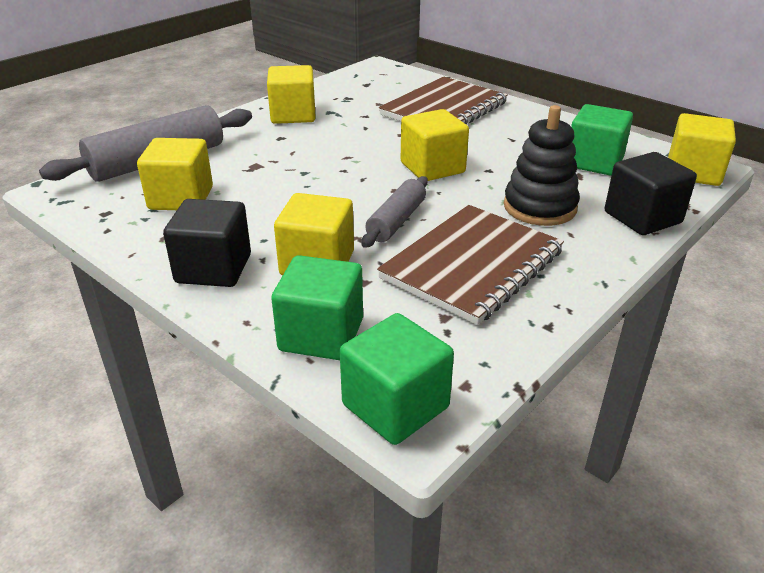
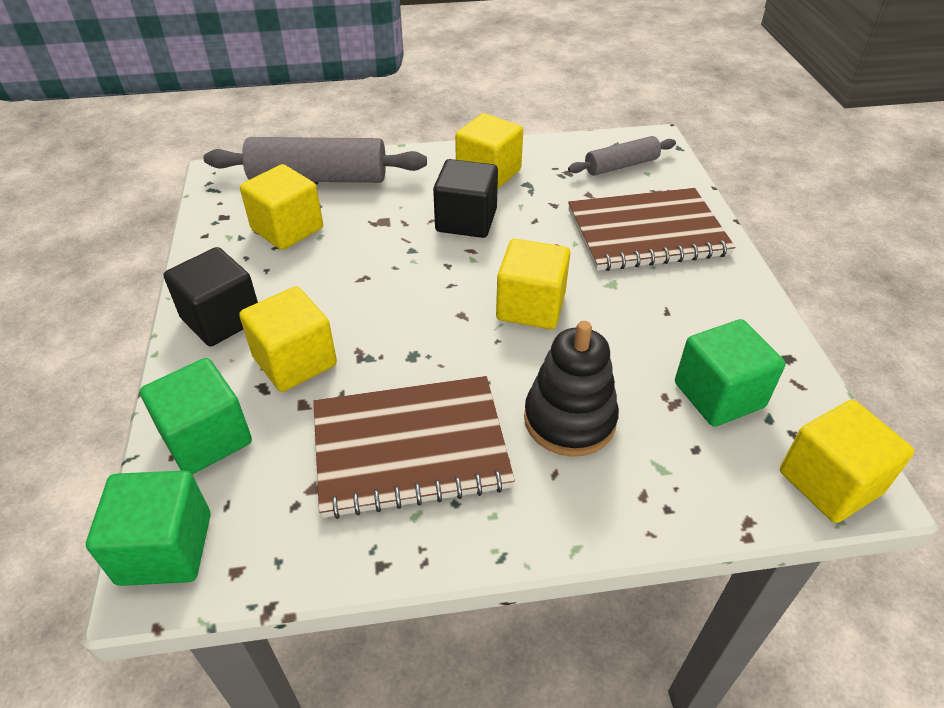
camera: 40 degrees right, 10 degrees up
grey rolling pin [361,176,428,248] -> grey rolling pin moved to [568,136,676,176]
black cube [605,152,697,235] -> black cube moved to [433,159,498,238]

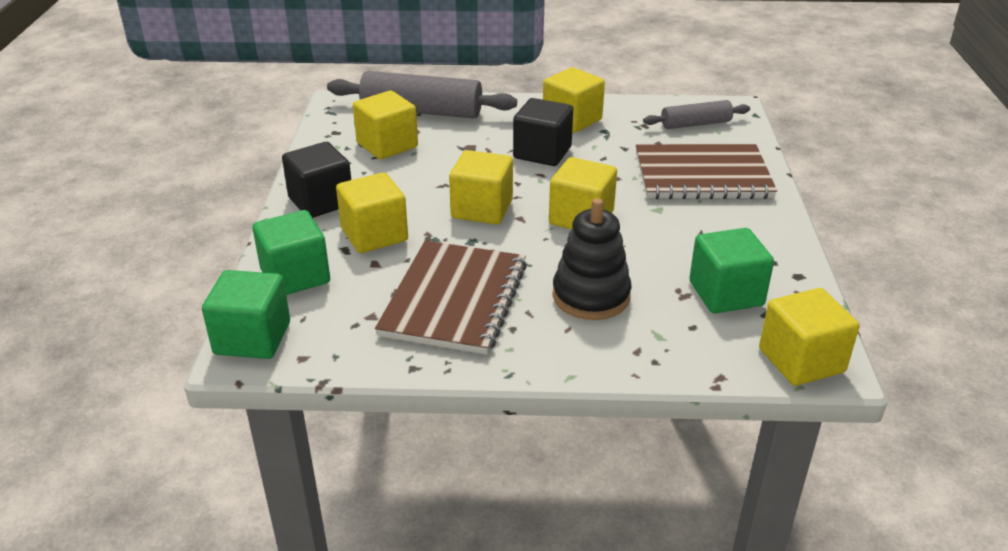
camera: 10 degrees right, 10 degrees down
brown notebook [313,376,515,519] -> brown notebook turned 75 degrees counterclockwise [375,241,527,355]
none -> yellow cube [449,150,513,225]

